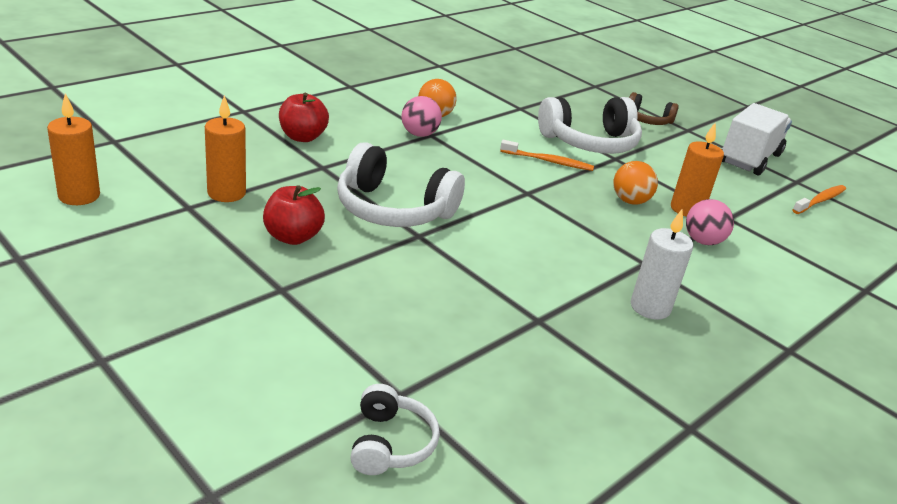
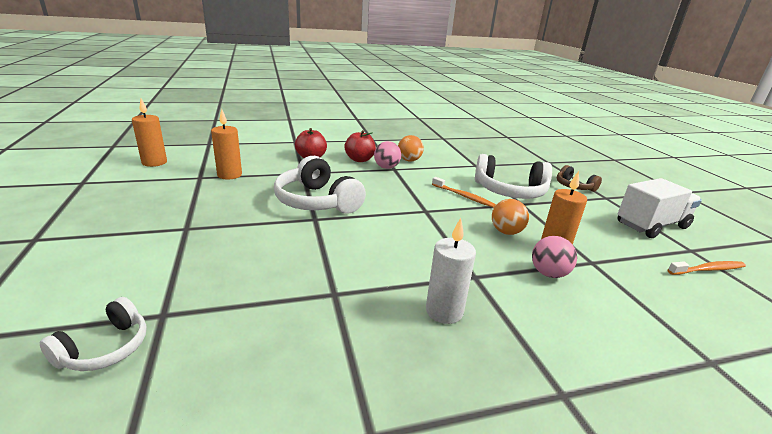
camera: 30 degrees right, 5 degrees down
red apple [263,185,325,245] -> red apple moved to [344,130,376,162]

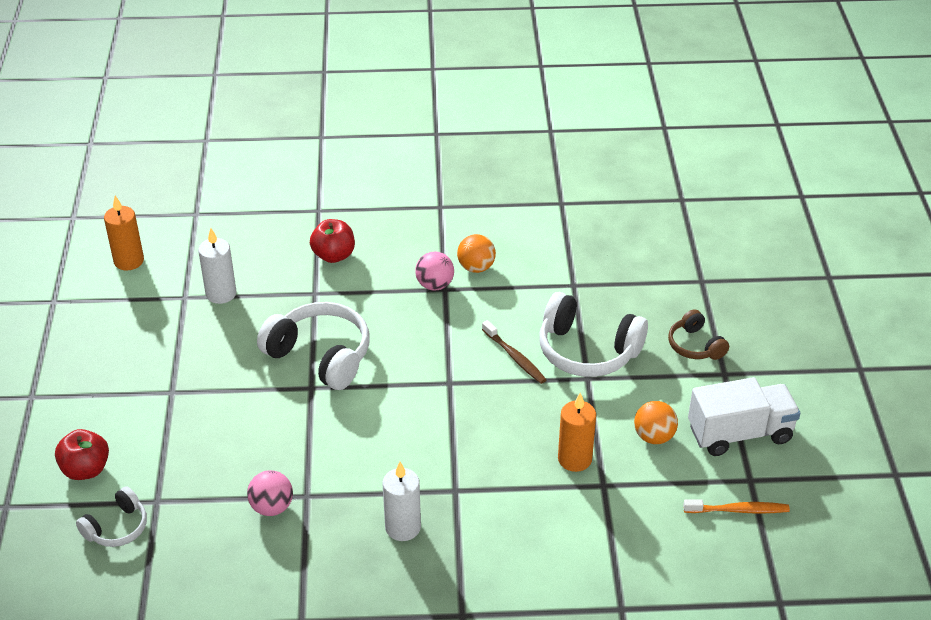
camera: 15 degrees right, 15 degrees up
orange candle [211,109,242,179] -> white candle [198,228,236,304]
white headphones [274,156,366,214] -> white headphones turned 150 degrees clockwise [257,302,370,390]
red apple [344,130,376,162] -> red apple moved to [55,429,109,480]
orange toothbrush [432,177,496,208] -> brown toothbrush [482,320,547,384]
orange ball [492,199,529,235] -> orange ball moved to [634,401,678,444]
pink ball [532,236,577,278] -> pink ball moved to [247,470,293,516]

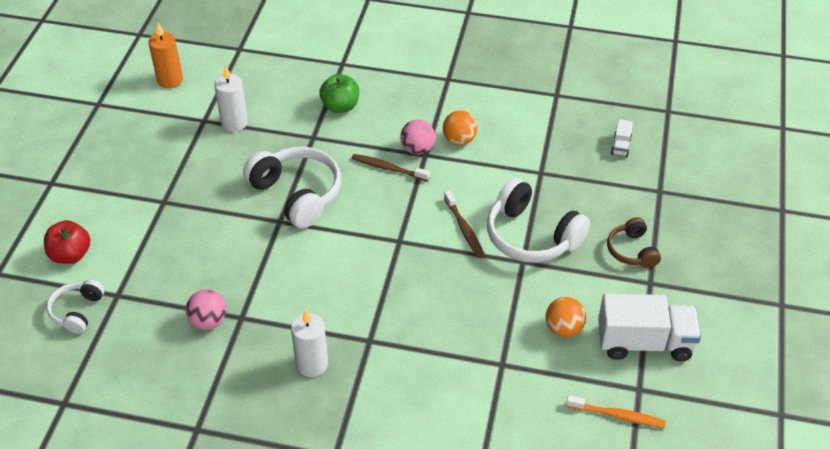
camera: 15 degrees right, 5 degrees up
white headphones [76,486,147,547] -> white headphones turned 135 degrees clockwise [47,280,105,334]
red apple [310,219,355,263] -> green apple [319,74,359,113]
orange candle [558,393,596,472] -> none
none -> brown toothbrush [351,154,430,181]
none -> white truck [611,119,633,157]

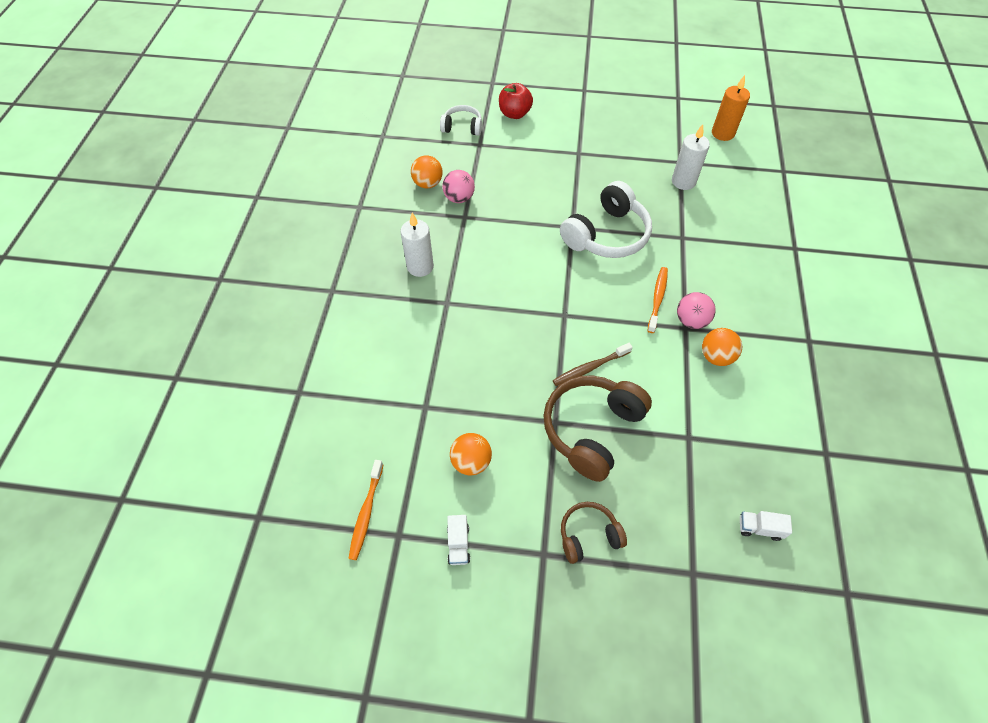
camera: 85 degrees right, 10 degrees up
green apple [319,74,359,113] -> none
brown toothbrush [351,154,430,181] -> orange toothbrush [647,267,668,333]
white headphones [487,178,590,263] -> brown headphones [543,375,652,482]
white truck [598,293,701,361] -> white truck [447,515,470,565], size x0.43
none -> orange ball [411,155,443,188]

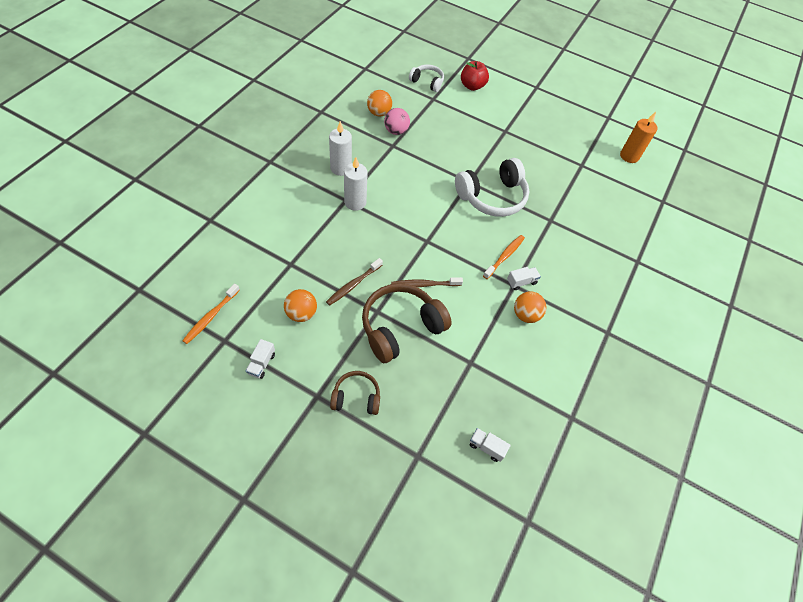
camera: 15 degrees right, 0 degrees up
white candle [672,124,710,190] -> white candle moved to [344,157,368,211]
pink ball [677,292,716,329] -> white truck [507,267,541,290]
none -> brown toothbrush [326,258,383,306]

